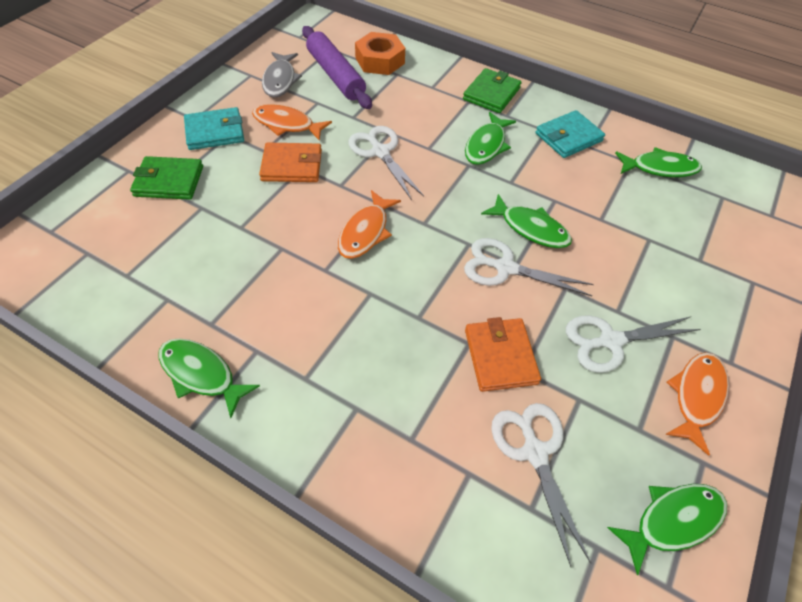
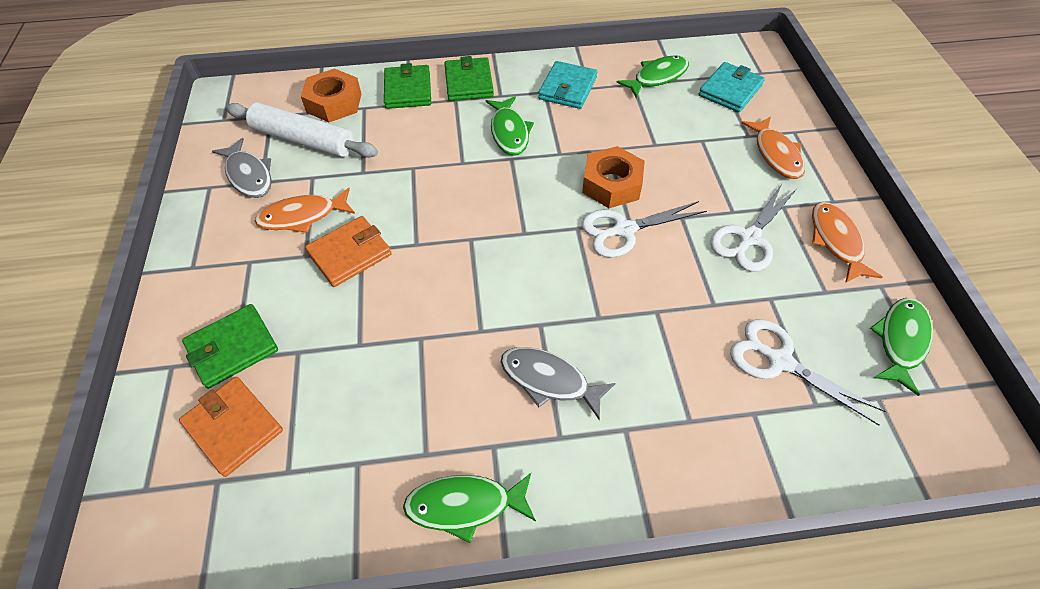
camera: 35 degrees left, 0 degrees up
turquoise wallet [184,107,244,150] -> turquoise wallet moved to [699,62,765,113]
purple rolling pin [302,26,372,109] -> white rolling pin [226,103,378,158]
orange fish [338,190,401,259] -> orange fish moved to [741,116,805,179]
white scissors [348,126,424,200] -> none
orange wallet [465,317,541,392] -> orange wallet moved to [179,377,283,477]
green fish [481,194,572,248] -> orange nut [582,146,645,208]
none -> green wallet [384,63,431,109]
none -> grey fish [501,347,616,420]

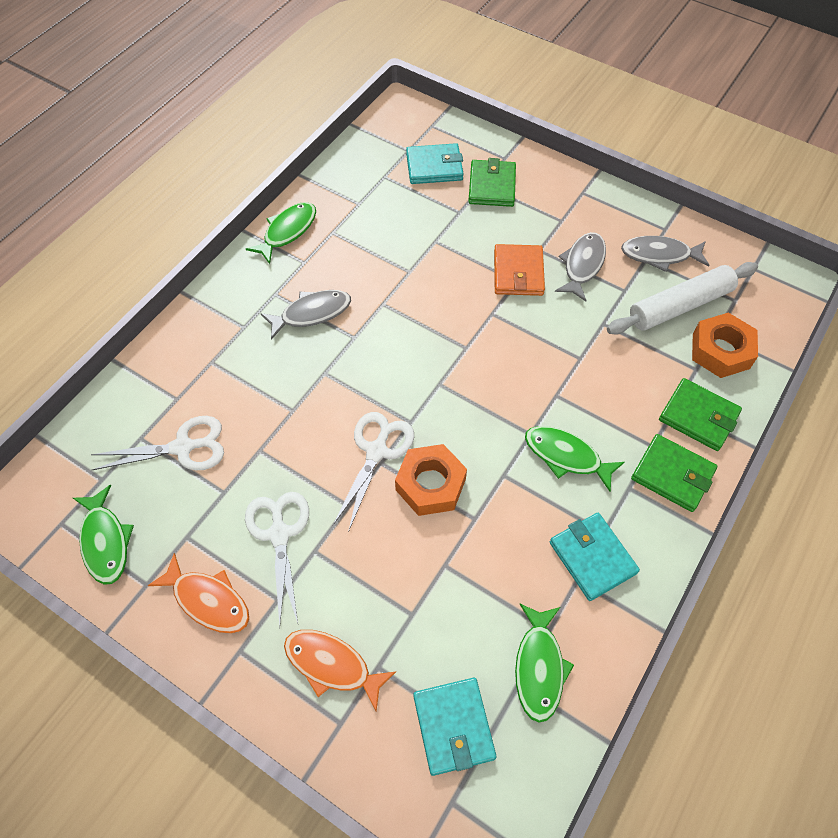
camera: 130 degrees right, 5 degrees up
orange wallet [179,377,283,477] -> turquoise wallet [406,143,463,184]
orange fish [254,188,355,233] -> grey fish [555,232,606,302]

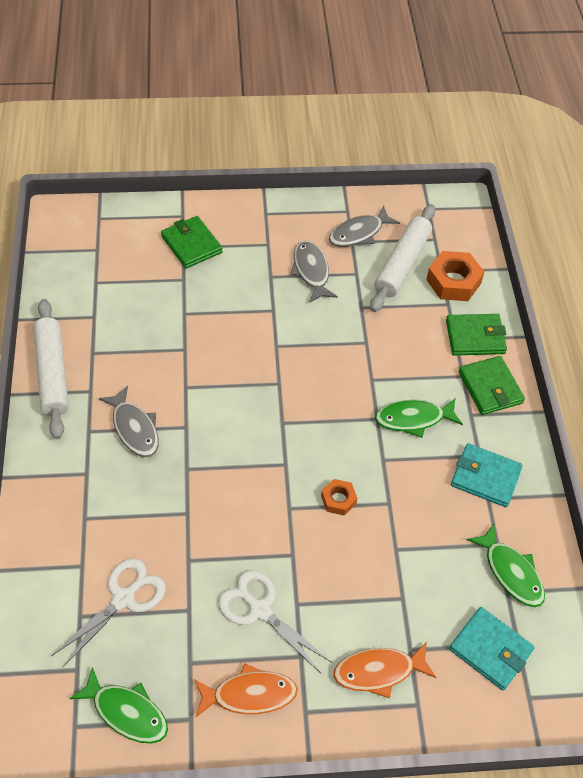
camera: 40 degrees left, 5 degrees down
green fish [246,202,316,264] -> white rolling pin [33,299,69,439]
grey fish [261,290,351,340] -> grey fish turned 120 degrees clockwise [99,385,159,457]
white scissors [333,412,414,532] -> none
orange nut [395,444,467,516] -> orange nut [321,479,357,516], size x0.57
turquoise wallet [406,143,463,184] -> none
orange wallet [494,244,545,296] -> none
green wallet [631,434,717,512] -> green wallet turned 75 degrees clockwise [459,356,525,415]

